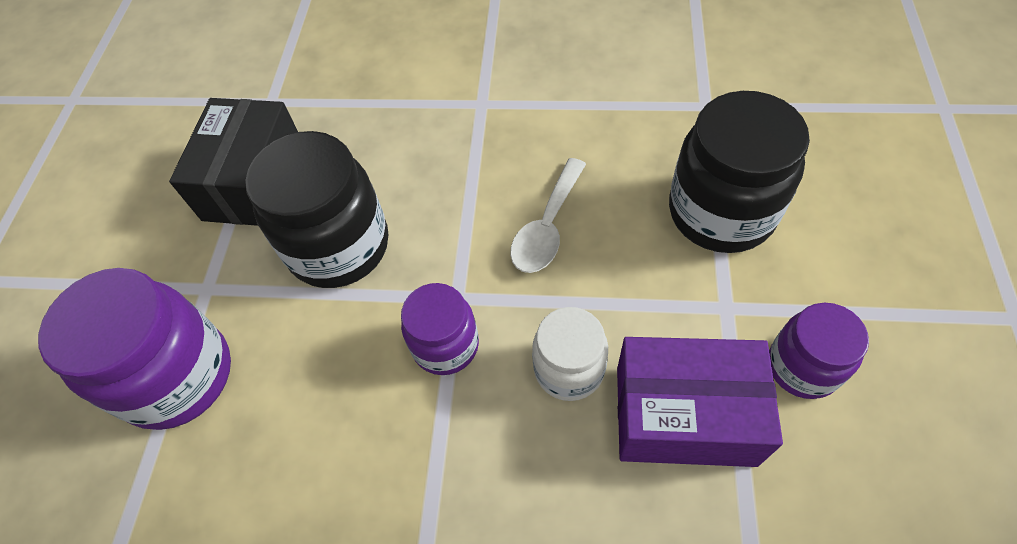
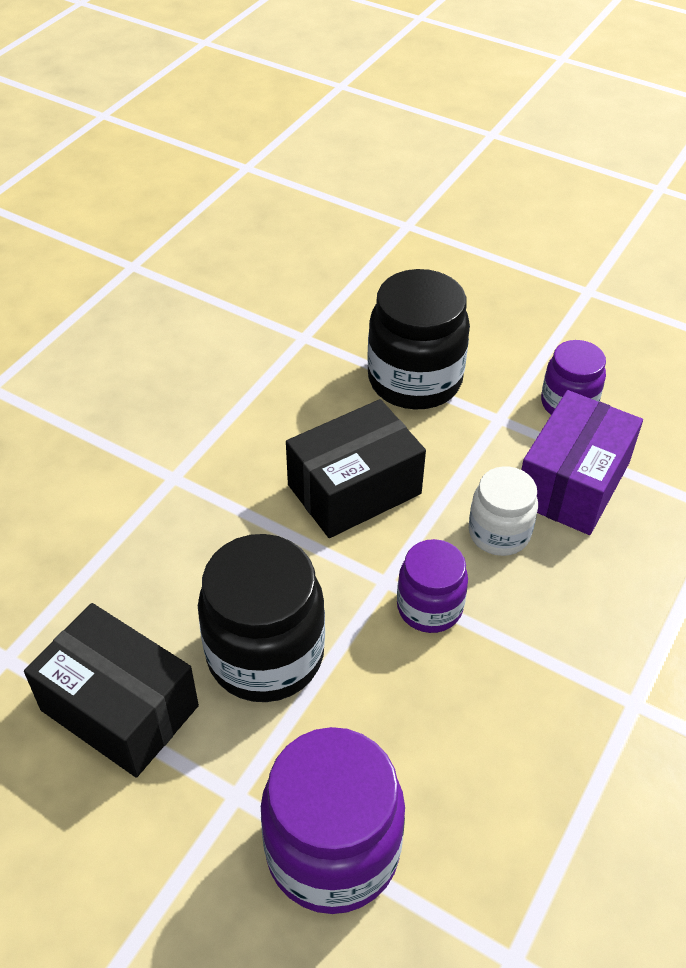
camera: 70 degrees left, 10 degrees down
white spoon [510,158,586,273] -> black box [286,399,426,538]

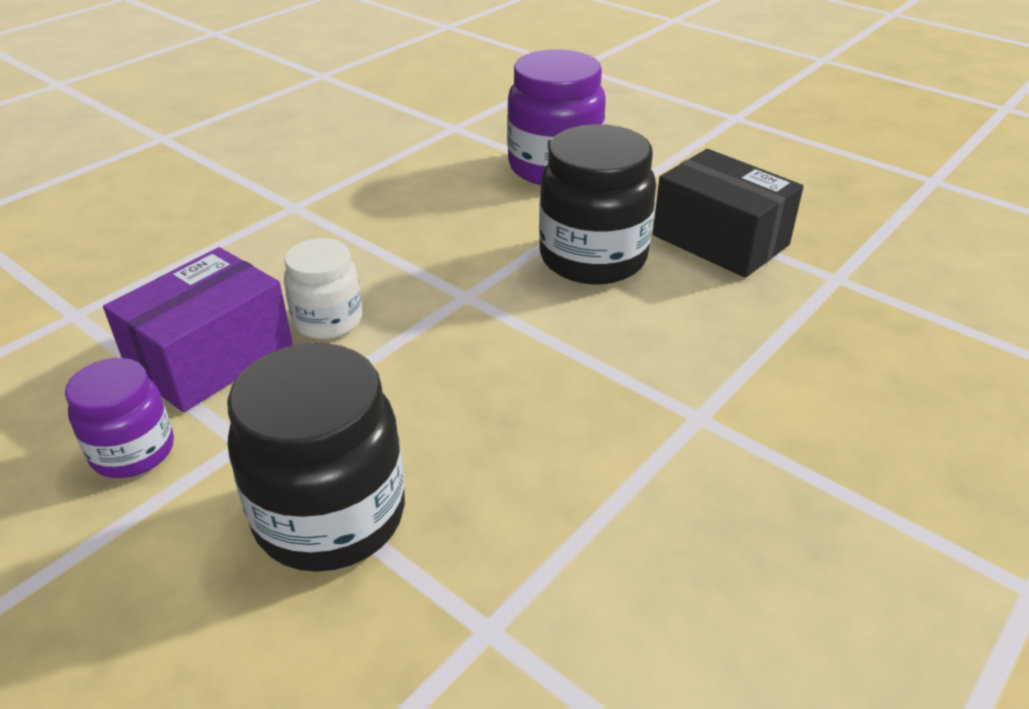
camera: 170 degrees left, 10 degrees down
black box [286,399,426,538] -> none
purple jar [397,539,468,633] -> none

